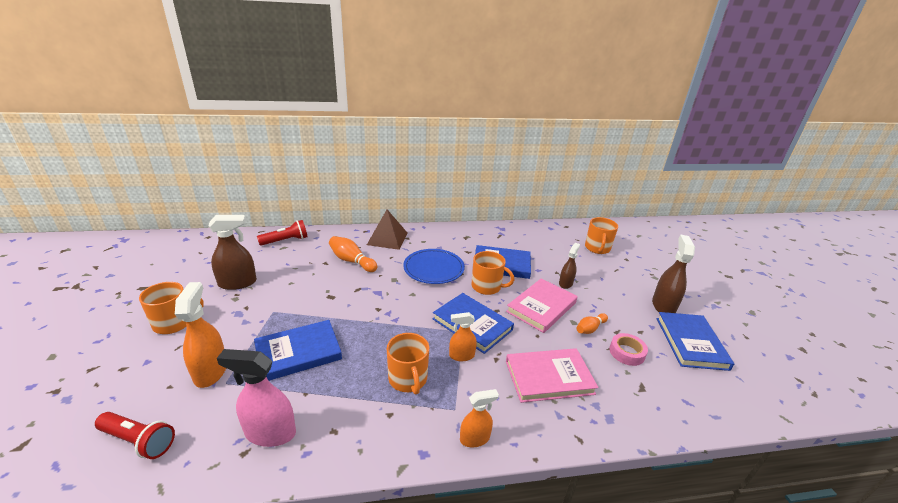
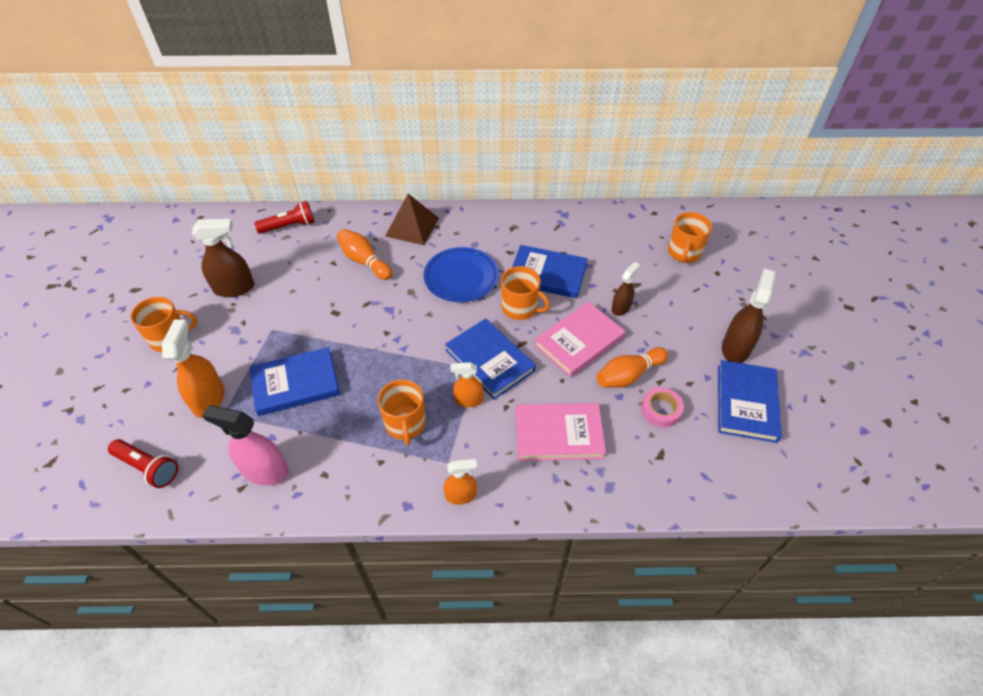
camera: 10 degrees right, 20 degrees up
orange bowling pin [577,313,608,334] -> orange bowling pin [597,347,668,388], size x1.55

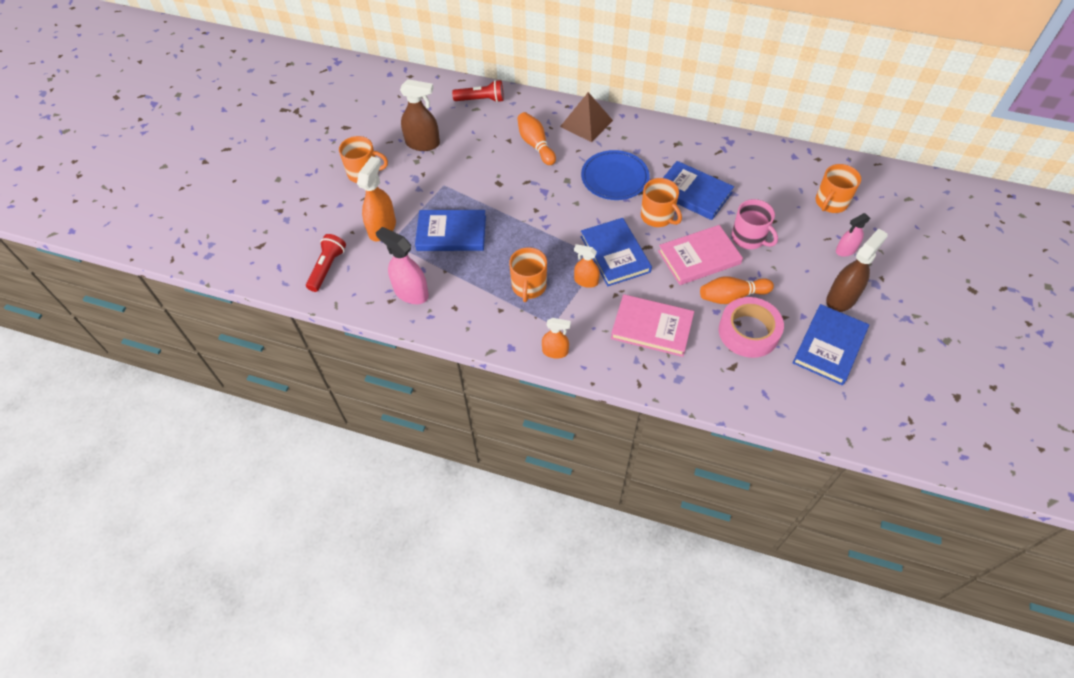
camera: 20 degrees right, 5 degrees up
red flashlight [108,439,178,488] -> red flashlight turned 120 degrees counterclockwise [306,234,346,292]
brown spray bottle [612,262,640,316] -> pink mug [731,199,778,249]
pink tape [641,387,684,428] -> pink tape [719,297,784,358], size x1.69
none -> pink spray bottle [836,213,871,257]

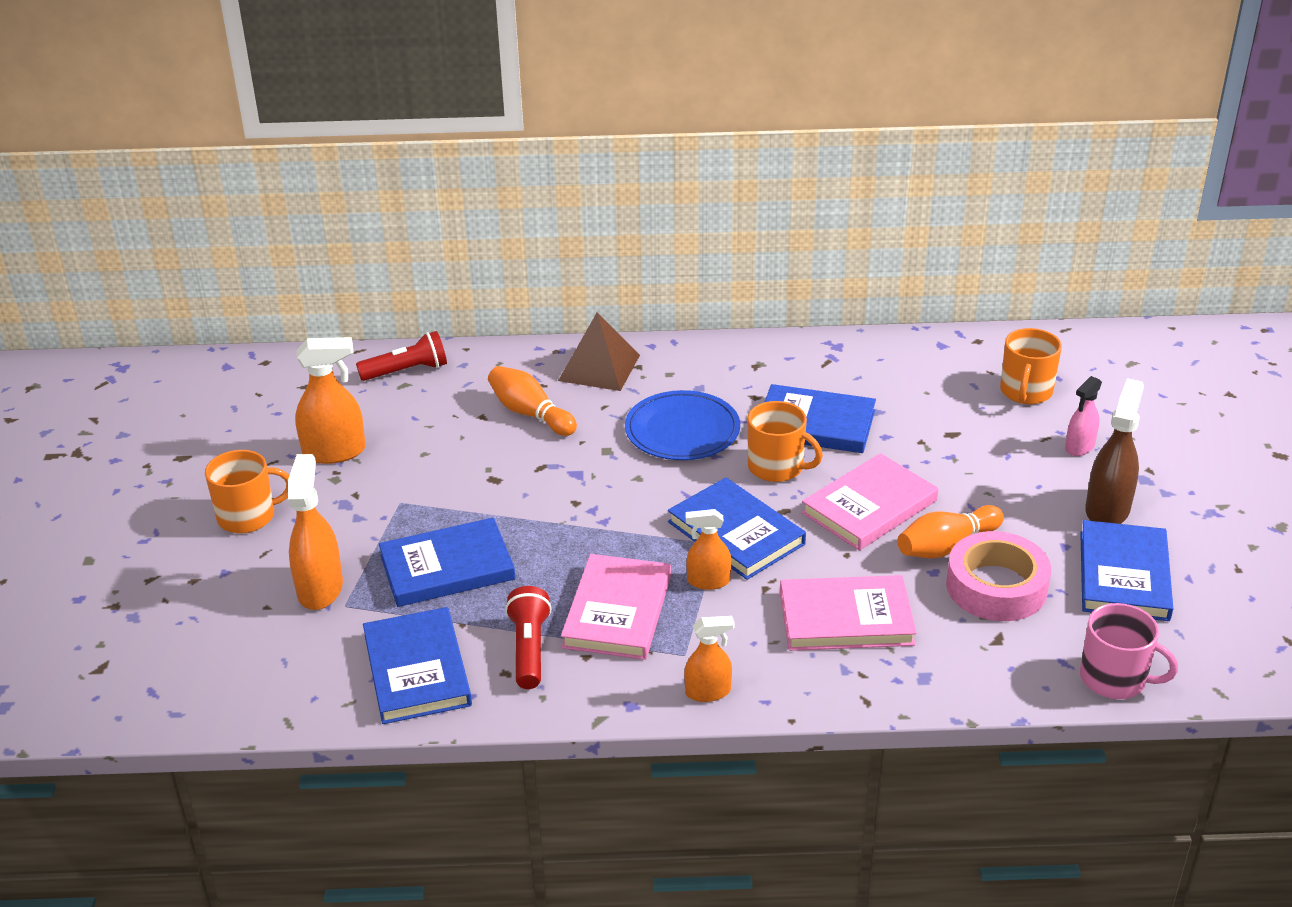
camera: 20 degrees left, 20 degrees down
red flashlight [306,234,346,292] -> red flashlight moved to [505,586,552,689]
pink spray bottle [376,227,429,304] -> blue book [363,607,472,724]
brown spray bottle [400,79,440,151] -> orange spray bottle [295,337,366,464]
orange mug [509,247,547,302] -> pink book [561,554,671,660]
pink mug [731,199,778,249] -> pink mug moved to [1080,603,1178,699]

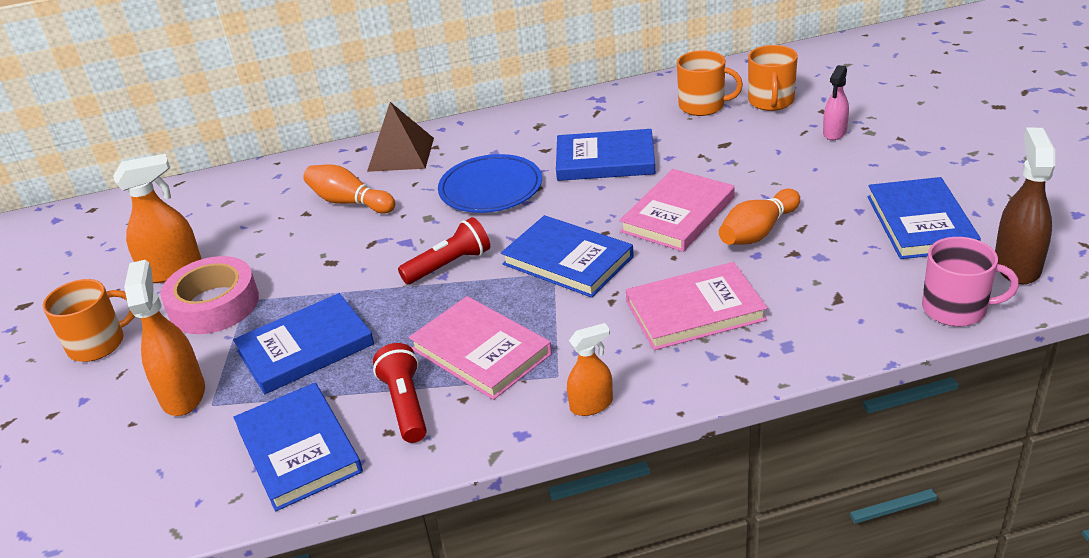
camera: 10 degrees left, 0 degrees up
red flashlight [356,331,447,381] -> red flashlight moved to [398,217,490,284]
pink book [561,554,671,660] -> pink book turned 45 degrees counterclockwise [409,296,552,400]
orange spray bottle [686,509,731,590] -> none
orange mug [748,401,823,482] -> orange mug moved to [677,50,743,116]
pink tape [946,531,1051,621] -> pink tape moved to [161,256,259,334]
brown spray bottle [1085,378,1144,524] -> brown spray bottle moved to [995,128,1055,285]

